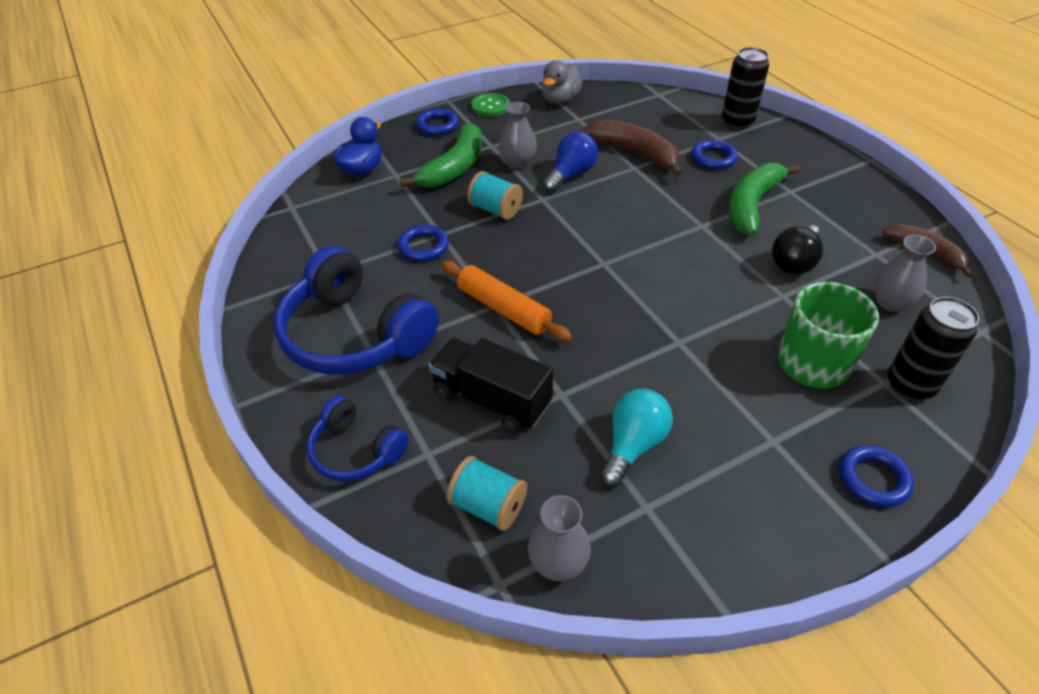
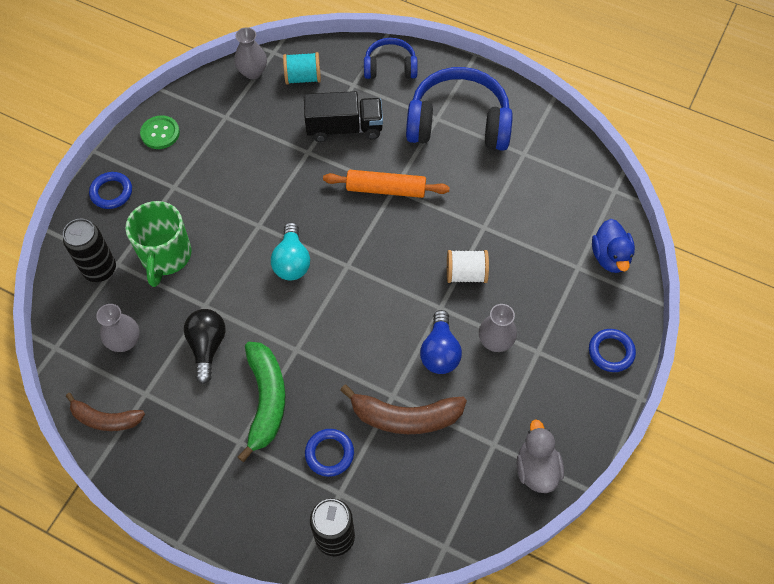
camera: 145 degrees right, 15 degrees up
blue ring [397,225,449,261] -> none
green banana [400,122,482,187] -> none
turquoise spool [467,171,523,220] -> white spool [447,250,489,283]
green button [471,93,510,117] -> green button moved to [140,115,180,149]
turquoise light bulb [600,389,673,487] -> turquoise light bulb moved to [271,222,310,280]

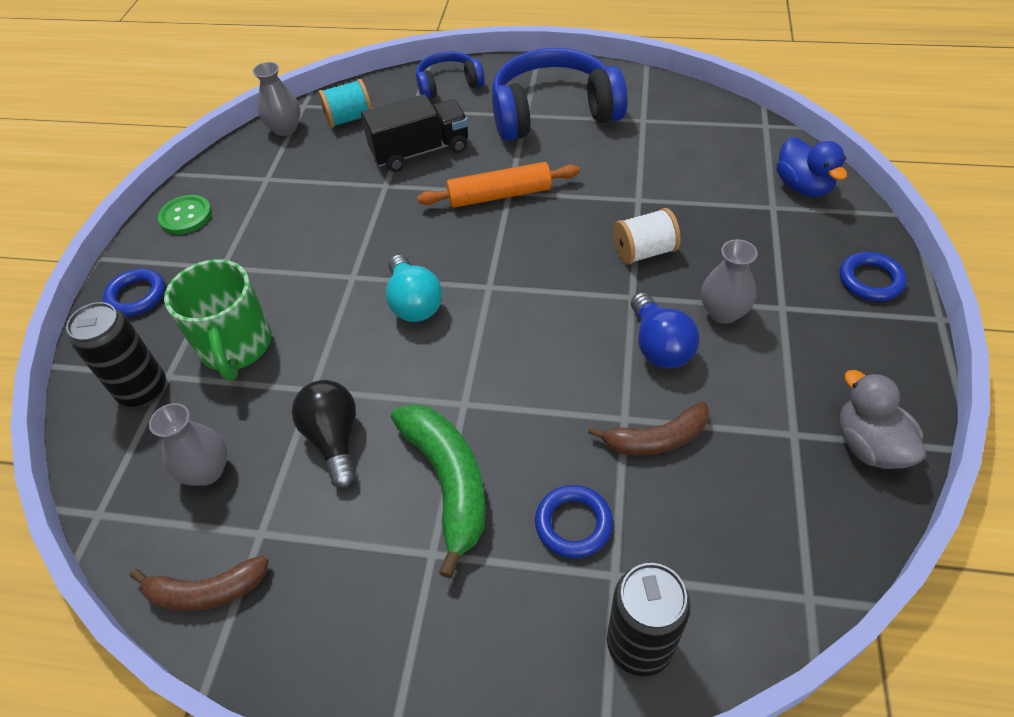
camera: 15 degrees left, 10 degrees down
brown banana [340,385,467,434] -> brown banana [588,402,709,455], size x0.66

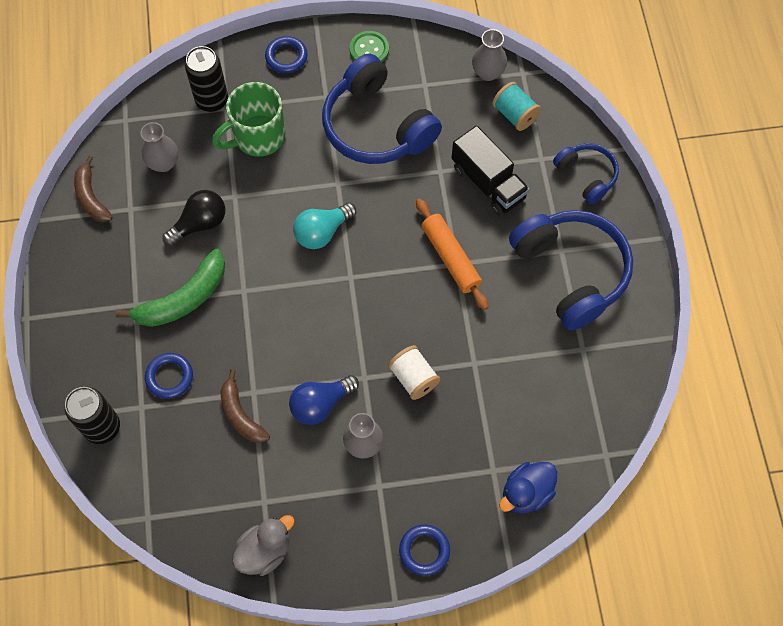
camera: 70 degrees right, 15 degrees up
none -> blue headphones [322,53,442,164]

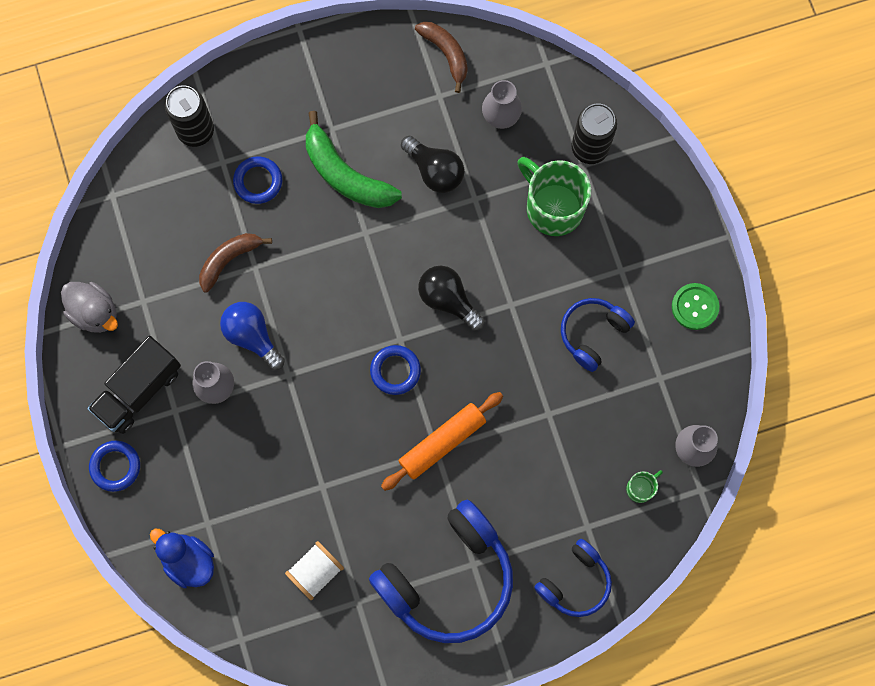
camera: 80 degrees right, 10 degrees up
brown banana [74,156,113,222] -> brown banana turned 90 degrees clockwise [415,22,468,93]
blue ring [265,36,308,73] -> blue ring moved to [370,345,421,395]
turquoise light bulb [293,202,356,249] -> black light bulb [418,266,485,331]
blue headphones [322,53,442,164] -> blue headphones [561,298,635,372], size x0.54
white spool [388,345,440,400] -> white spool moved to [285,541,344,600]
black truck [452,126,530,216] -> black truck moved to [88,336,181,434]
turquoise spool [492,82,541,131] -> green mug [626,470,663,503]

